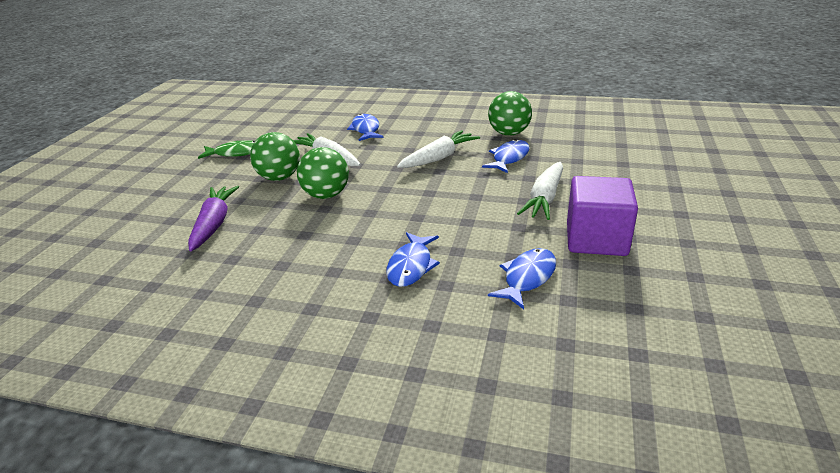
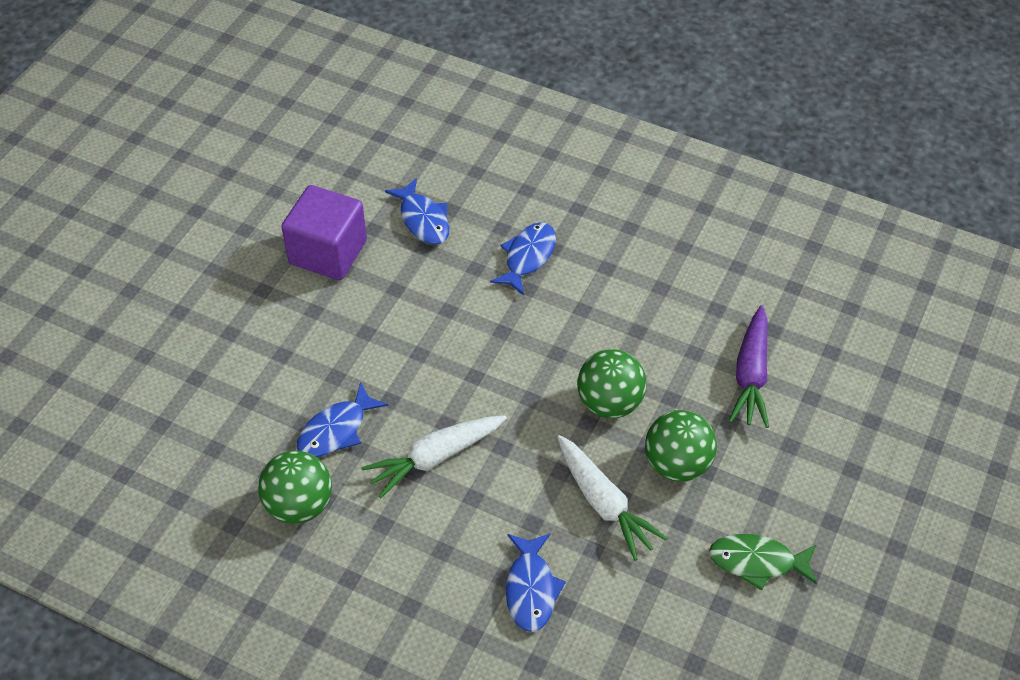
camera: 170 degrees left, 20 degrees up
blue fish [488,248,556,309] -> blue fish turned 75 degrees counterclockwise [385,178,449,245]
white carrot [517,162,563,220] -> none

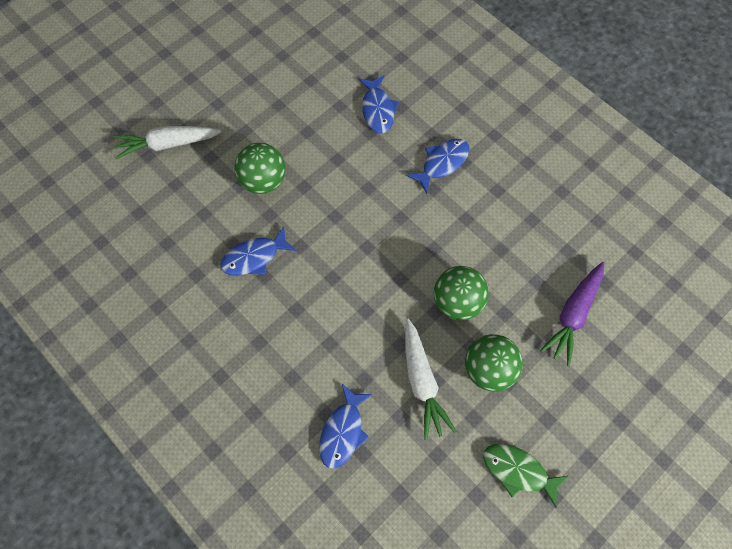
camera: 20 degrees right, 15 degrees up
green ball [258,450,332,524] -> green ball moved to [234,143,286,194]
purple cube [281,185,367,280] -> none
white carrot [361,415,507,498] -> white carrot moved to [113,126,221,159]

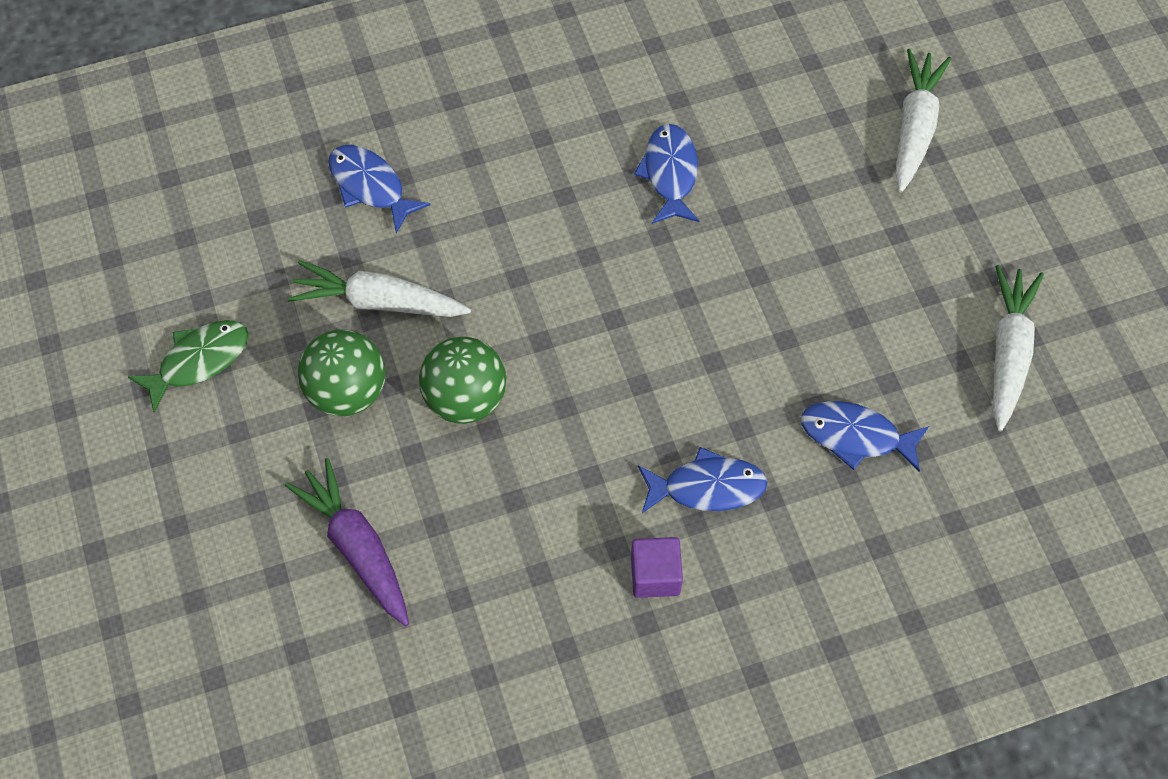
camera: 115 degrees right, 5 degrees down
green ball [234,143,286,194] -> none
blue fish [406,139,469,194] -> blue fish turned 75 degrees counterclockwise [638,447,768,513]
none -> purple cube [631,537,683,598]
none -> white carrot [993,265,1044,431]

